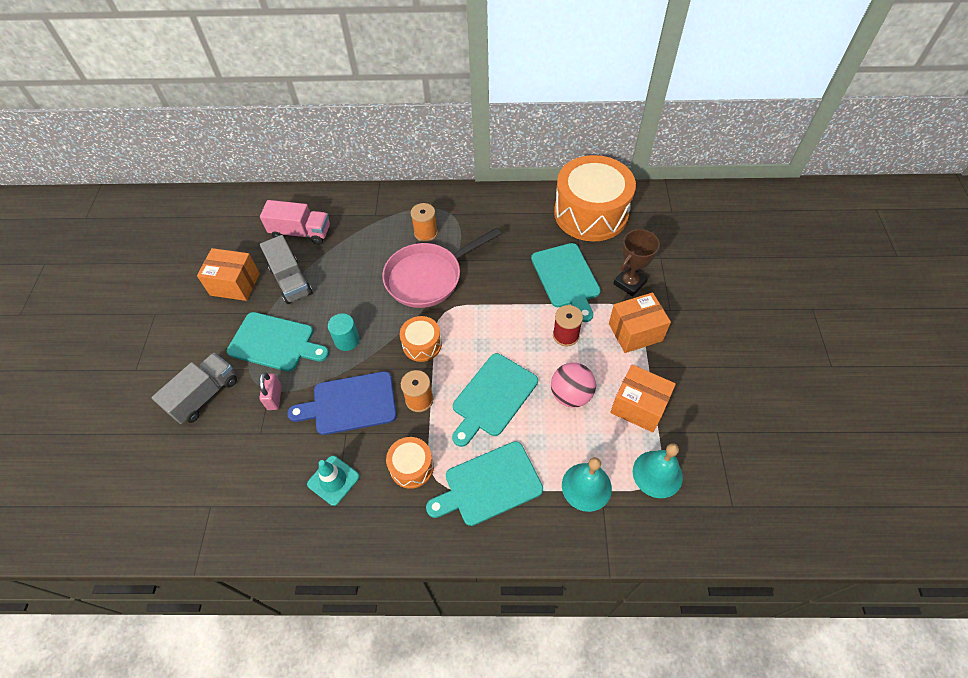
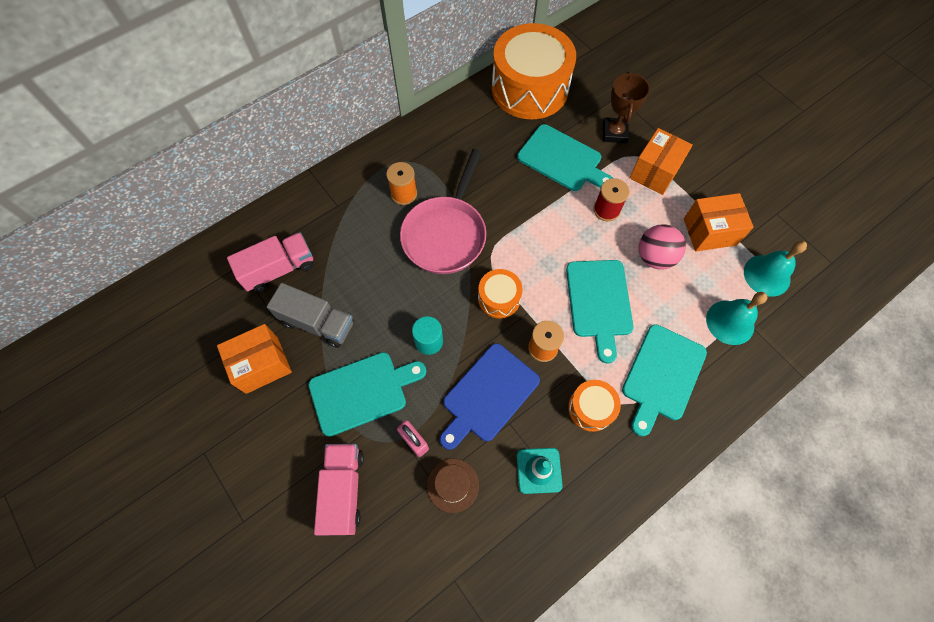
camera: 40 degrees left, 10 degrees up
grey truck [152,353,237,424] -> pink truck [314,444,364,535]
none -> brown hat [427,459,479,513]

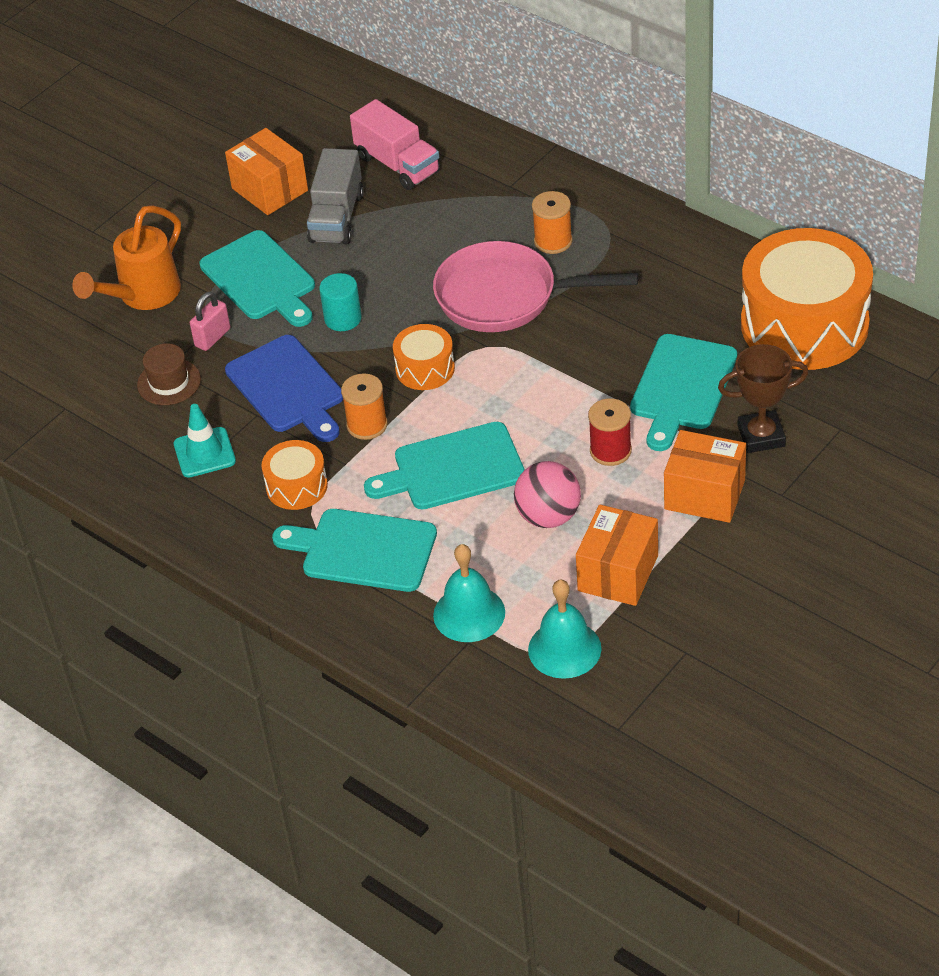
camera: 80 degrees right, 20 degrees down
pink truck [314,444,364,535] -> orange watering can [72,205,181,310]
blue cutting board [440,343,540,450] -> blue cutting board turned 150 degrees counterclockwise [225,335,343,442]
orange box [684,193,754,251] -> orange box turned 45 degrees clockwise [576,505,658,606]

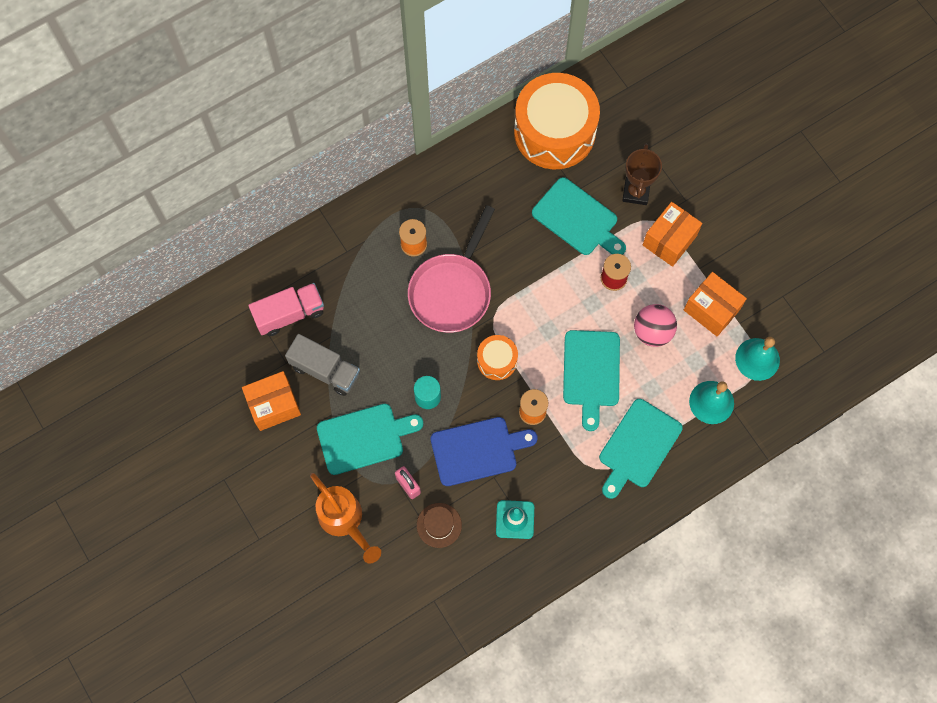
camera: 75 degrees left, 25 degrees up
orange drum [262,440,328,510] -> none

